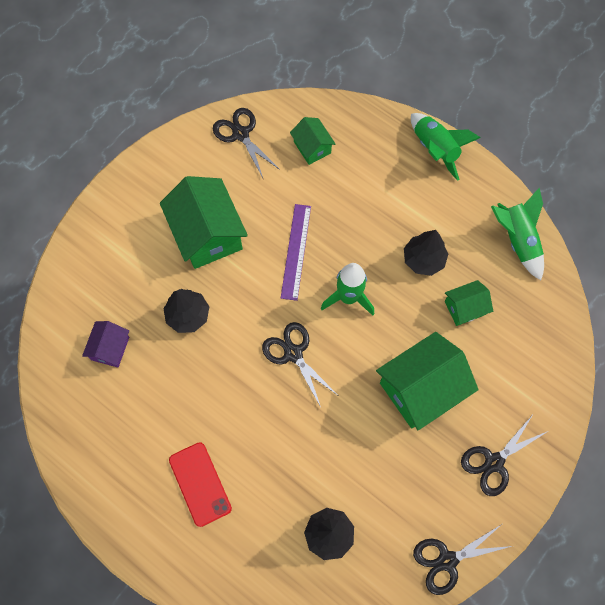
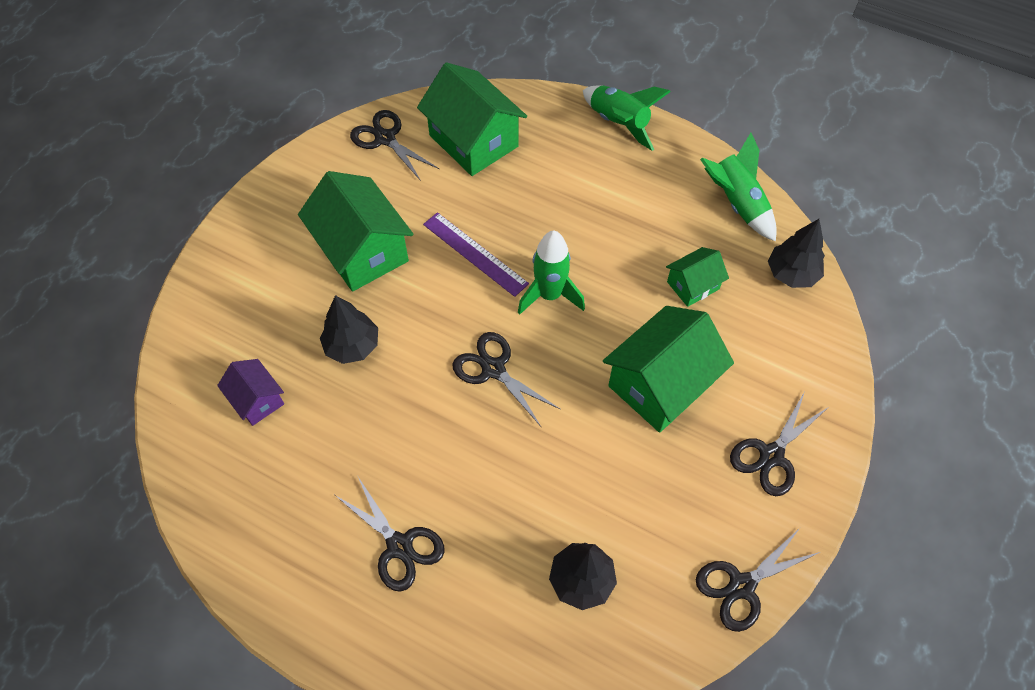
camera: 10 degrees left, 10 degrees down
purple house [82,321,129,368] -> purple house turned 45 degrees counterclockwise [217,359,284,426]
red phone [169,442,232,527] -> black scissors [335,475,445,592]
purple ruler [281,204,311,301] -> purple ruler turned 45 degrees counterclockwise [423,212,529,297]
green house [290,117,335,165] -> green house [417,62,527,176], size x1.90
black tree [404,230,448,276] -> black tree moved to [768,219,825,288]

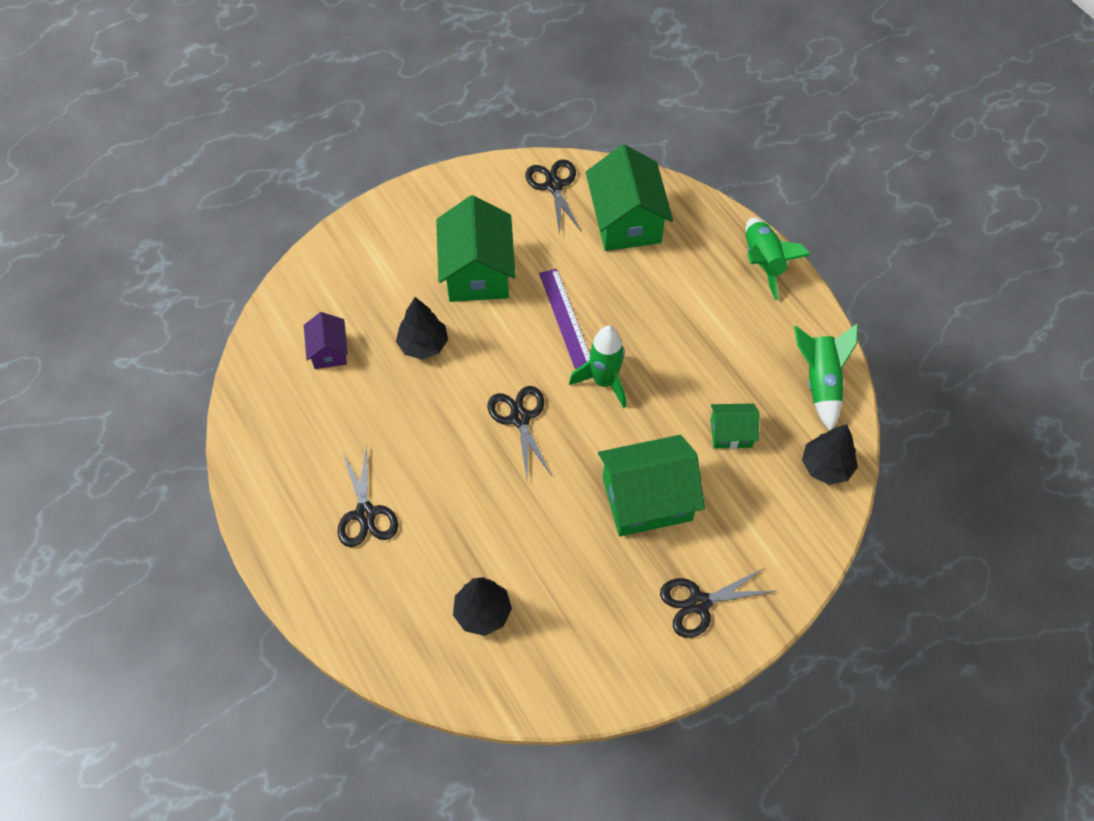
camera: 30 degrees right, 0 degrees up
black scissors [696,528,820,632] -> none

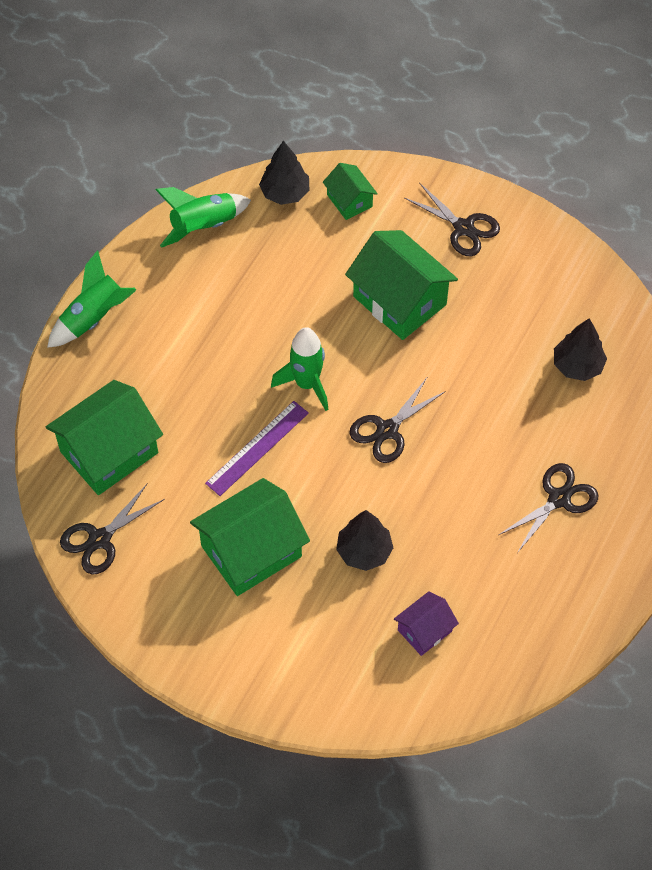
camera: 120 degrees left, 0 degrees up
green house [711,403,760,449] -> green house moved to [323,163,378,220]

